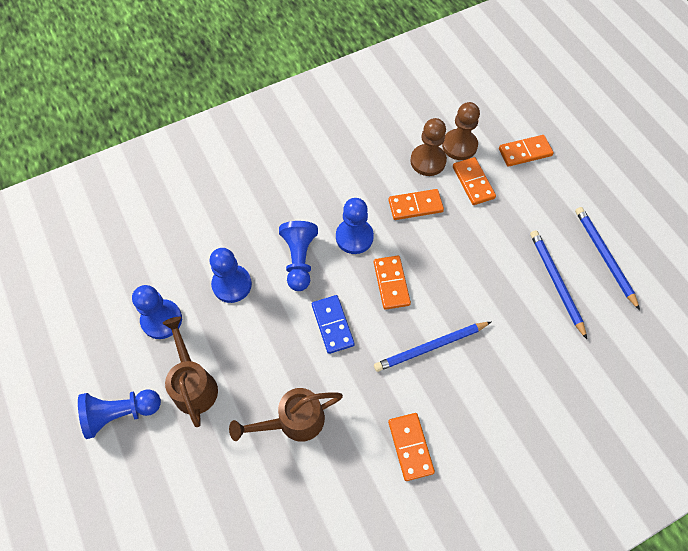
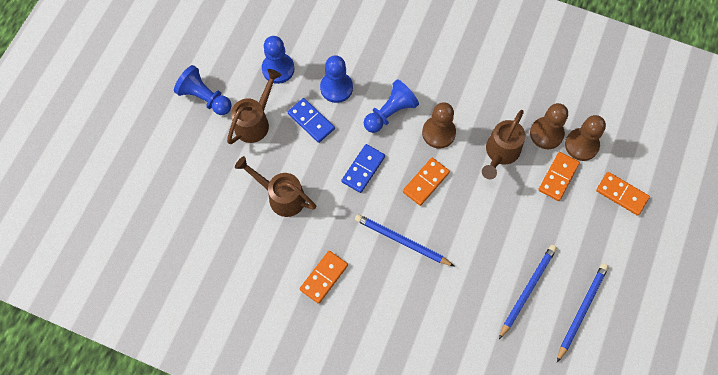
camera: 50 degrees right, 5 degrees up
blue pawn [336,198,374,254] -> brown pawn [422,102,456,149]
orange domino [389,189,444,220] -> brown watering can [482,110,526,179]
none -> blue domino [288,98,335,143]

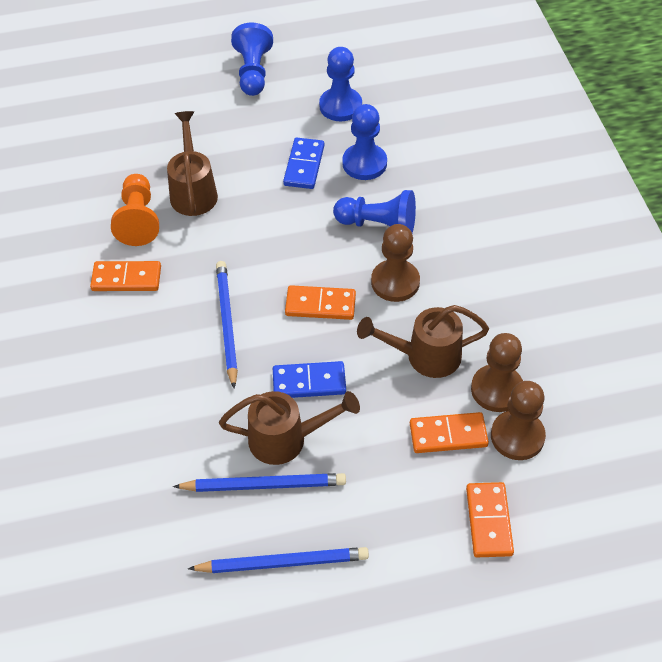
camera: 55 degrees right, 15 degrees down
brown watering can [227,69,281,144] -> brown watering can moved to [219,391,360,465]
blue domino [341,144,385,193] -> blue domino moved to [273,361,346,398]
none -> orange pawn [111,174,159,246]

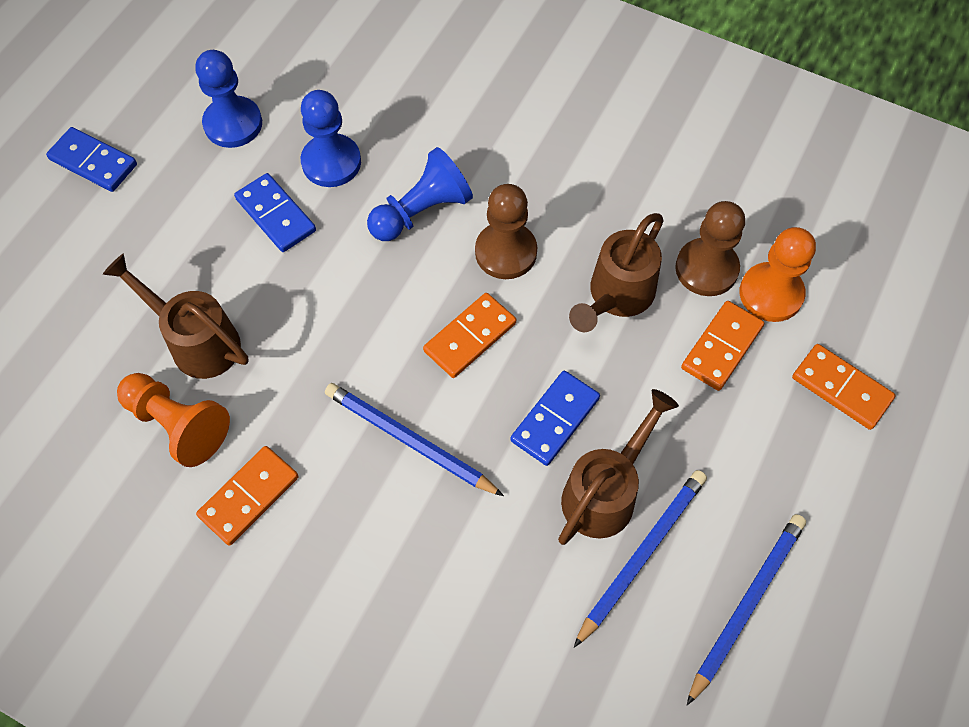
camera: 50 degrees left, 10 degrees up
blue pawn [231,23,273,96] -> blue domino [46,127,137,192]
brown pawn [491,381,546,460] -> orange pawn [739,227,816,322]

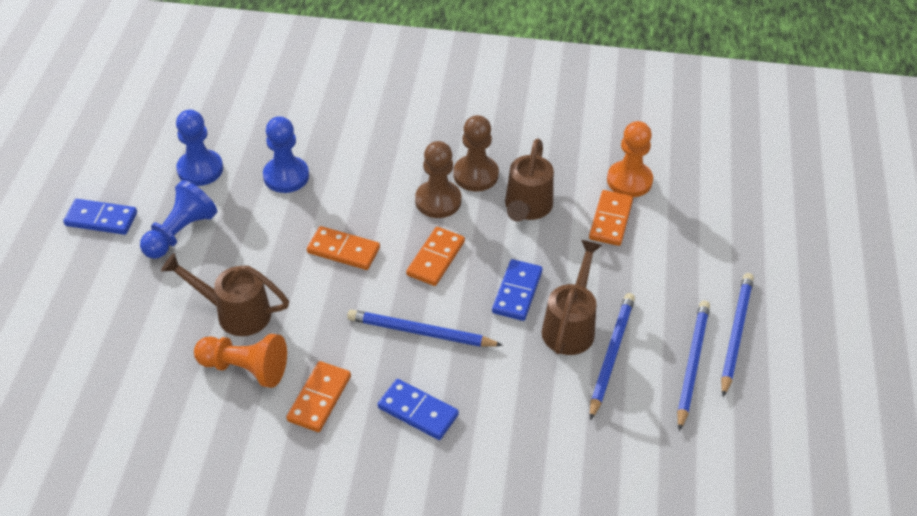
camera: 20 degrees left, 15 degrees down
blue domino [234,173,316,252] -> blue domino moved to [378,379,459,440]
blue pawn [367,147,473,241] -> blue pawn moved to [140,180,217,259]
brown pawn [675,201,745,296] -> brown pawn moved to [453,115,499,192]
orange domino [792,344,896,430] -> orange domino moved to [307,226,380,270]
none -> blue pencil [721,273,754,397]

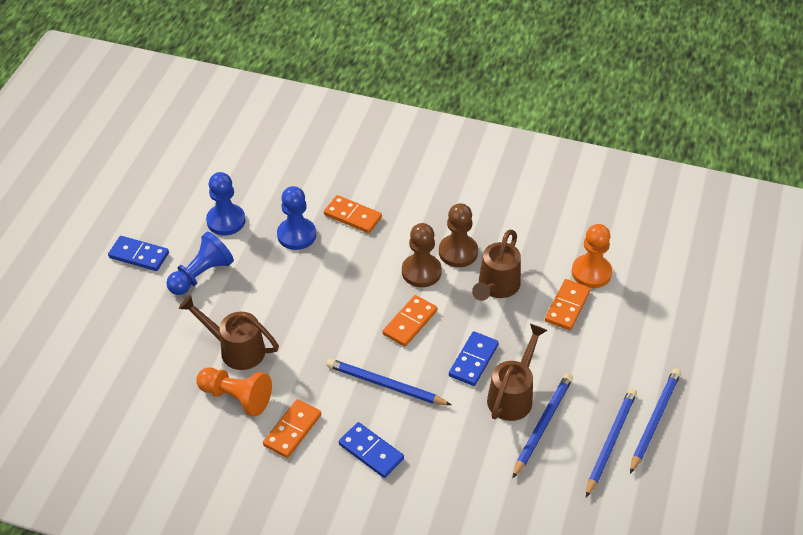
camera: 10 degrees right, 0 degrees up
orange domino [307,226,380,270] -> orange domino moved to [324,195,382,233]

